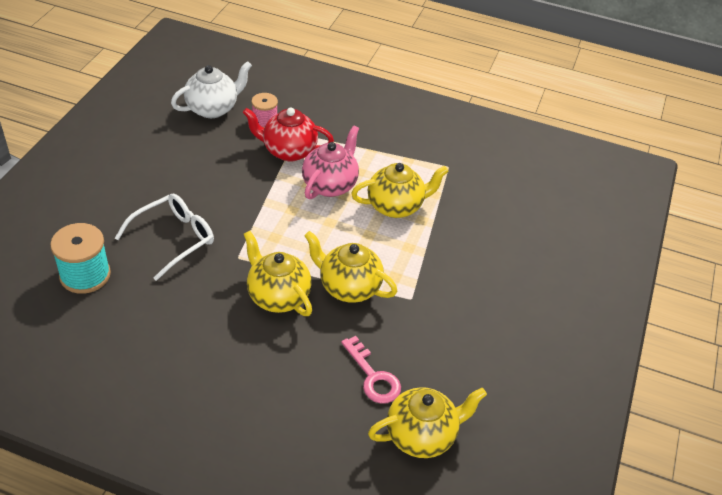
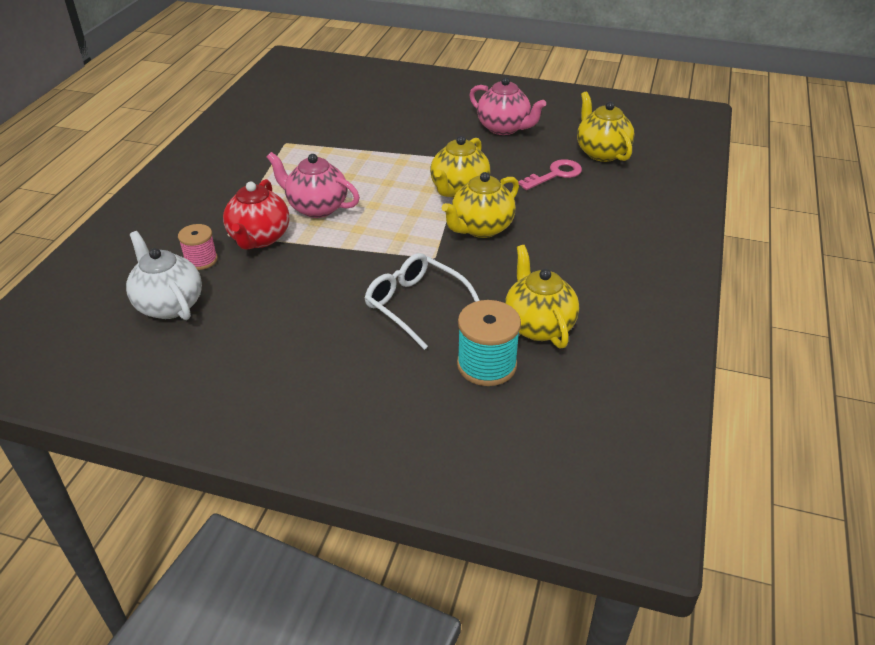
camera: 90 degrees left, 5 degrees down
yellow teapot [351,163,449,218] -> yellow teapot moved to [505,245,579,348]
none -> pink teapot [469,77,546,135]

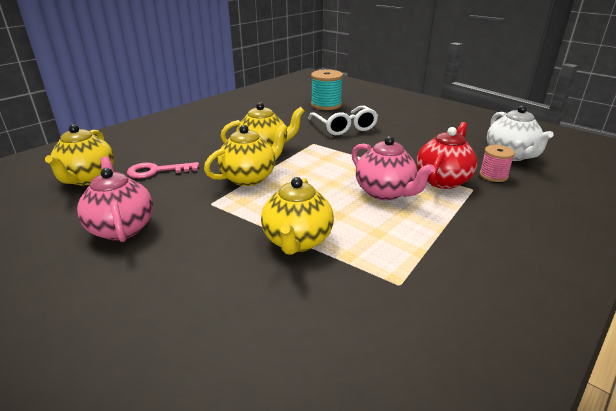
camera: 155 degrees left, 10 degrees down
yellow teapot [505,245,579,348] -> yellow teapot moved to [261,177,334,255]

